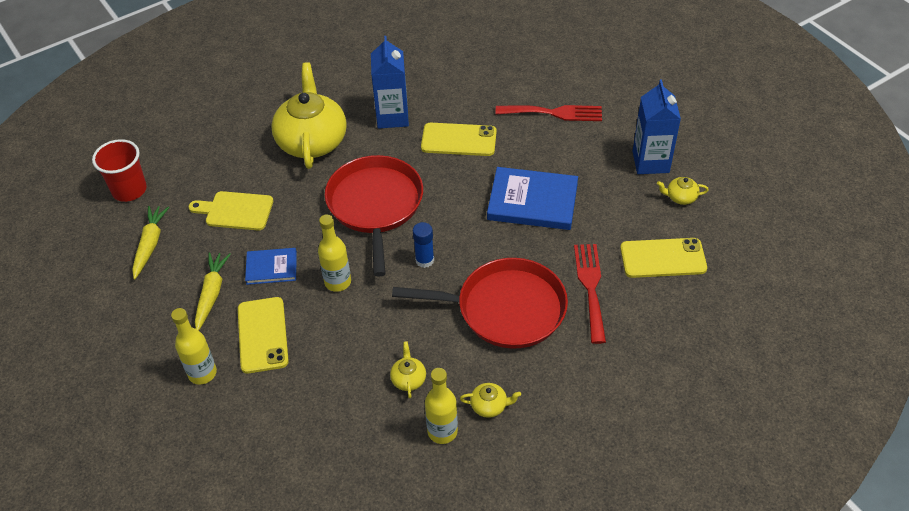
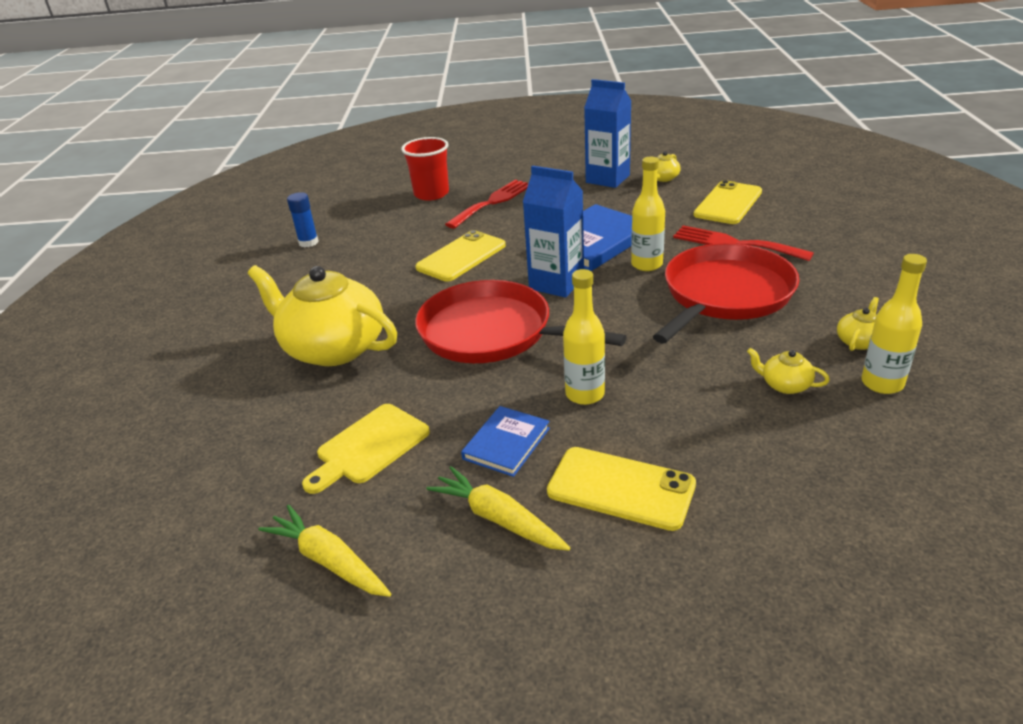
camera: 55 degrees left, 15 degrees down
red cup [92,139,147,202] -> red cup moved to [401,137,449,201]
yellow bottle [171,308,217,385] -> yellow bottle moved to [631,157,665,271]
blue carton [371,36,409,129] -> blue carton moved to [523,166,584,298]
blue glue stick [413,222,434,268] -> blue glue stick moved to [287,192,319,247]

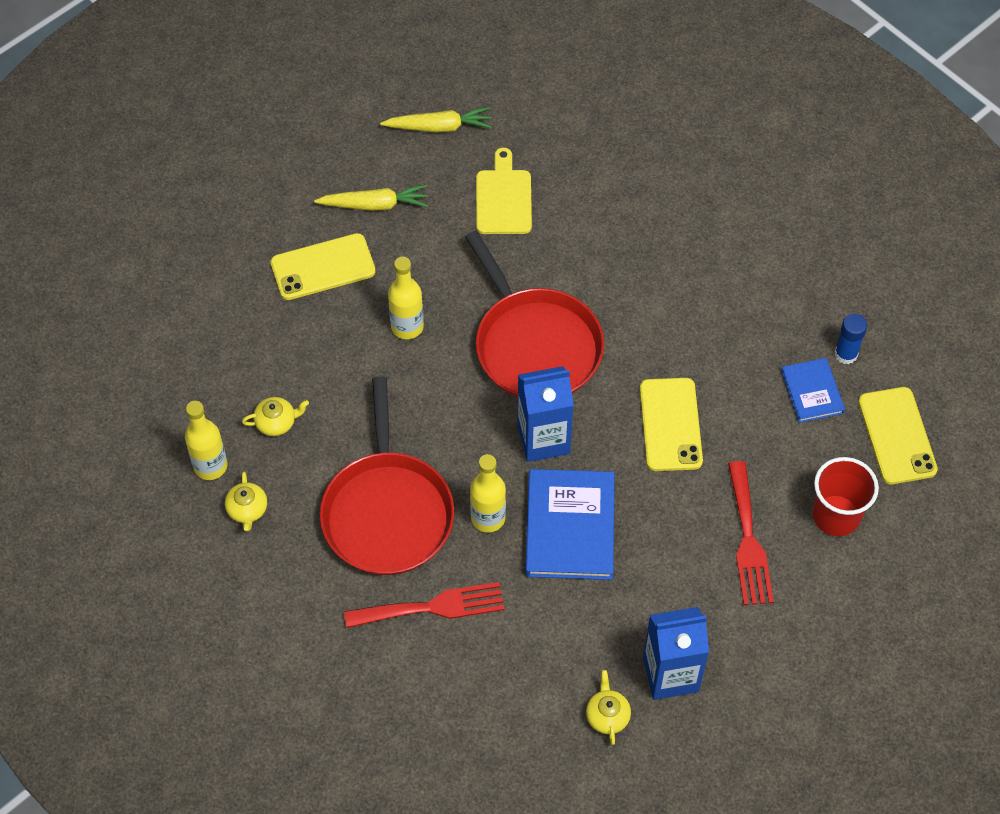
camera: 135 degrees right, 25 degrees up
yellow teapot [248,265,397,366] -> none
red pan [415,280,627,363] -> red pan turned 75 degrees clockwise [465,231,604,397]
blue book [461,406,550,477] -> blue book moved to [781,358,845,423]
yellow phone [694,180,762,224] -> yellow phone moved to [858,387,938,484]

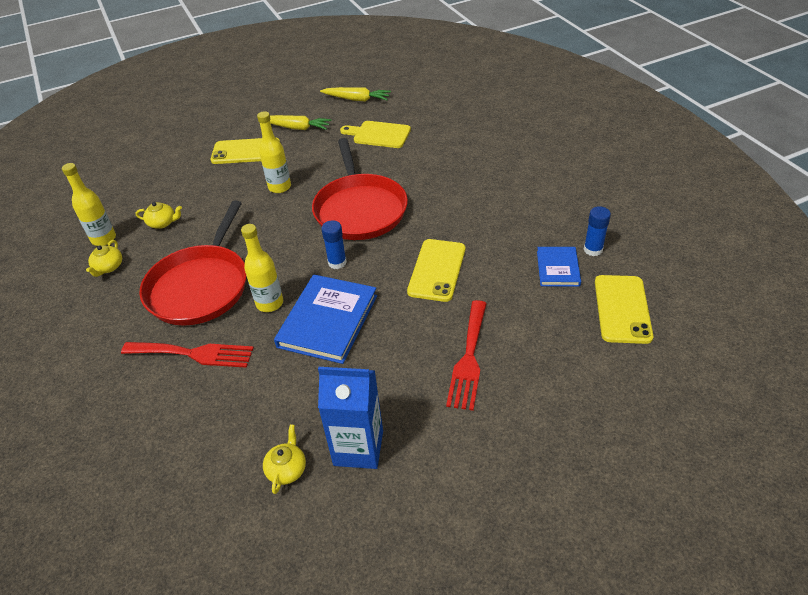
camera: 20 degrees right, 15 degrees down
yellow cutting board [476,148,532,234] -> yellow cutting board turned 90 degrees counterclockwise [340,121,411,148]
blue carton [517,366,574,462] -> blue glue stick [321,220,347,269]
red cup [812,457,879,536] -> none

